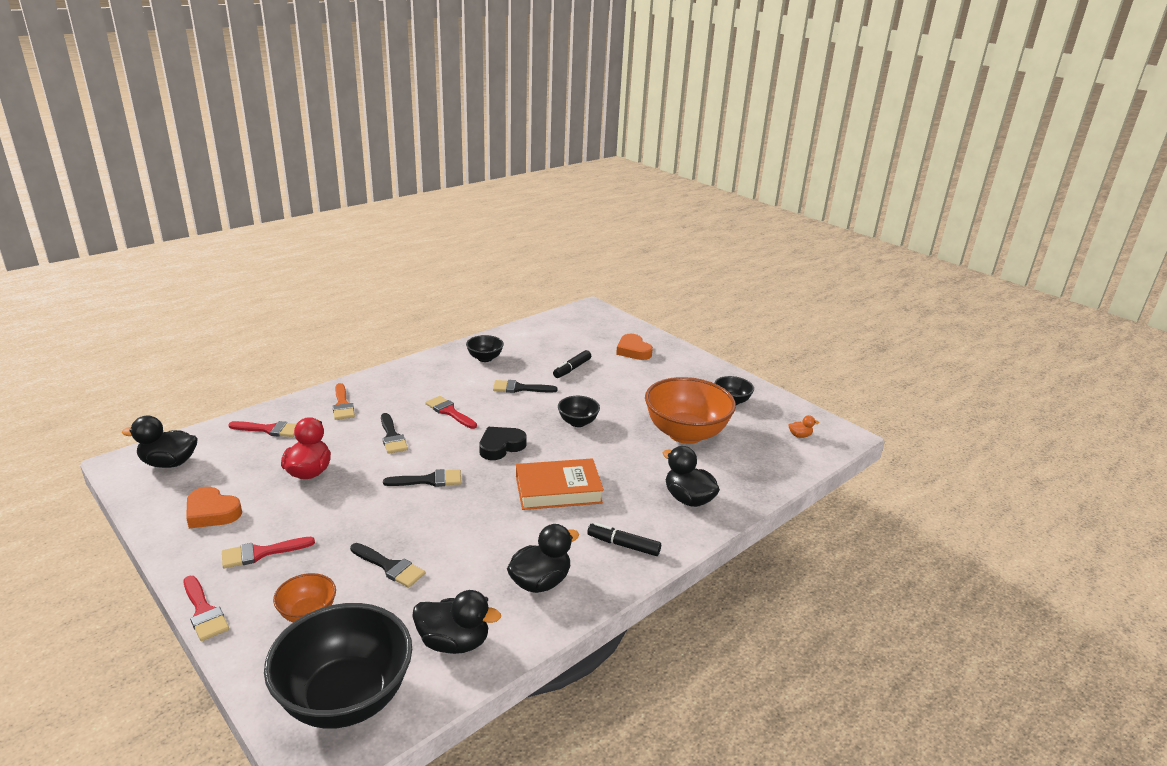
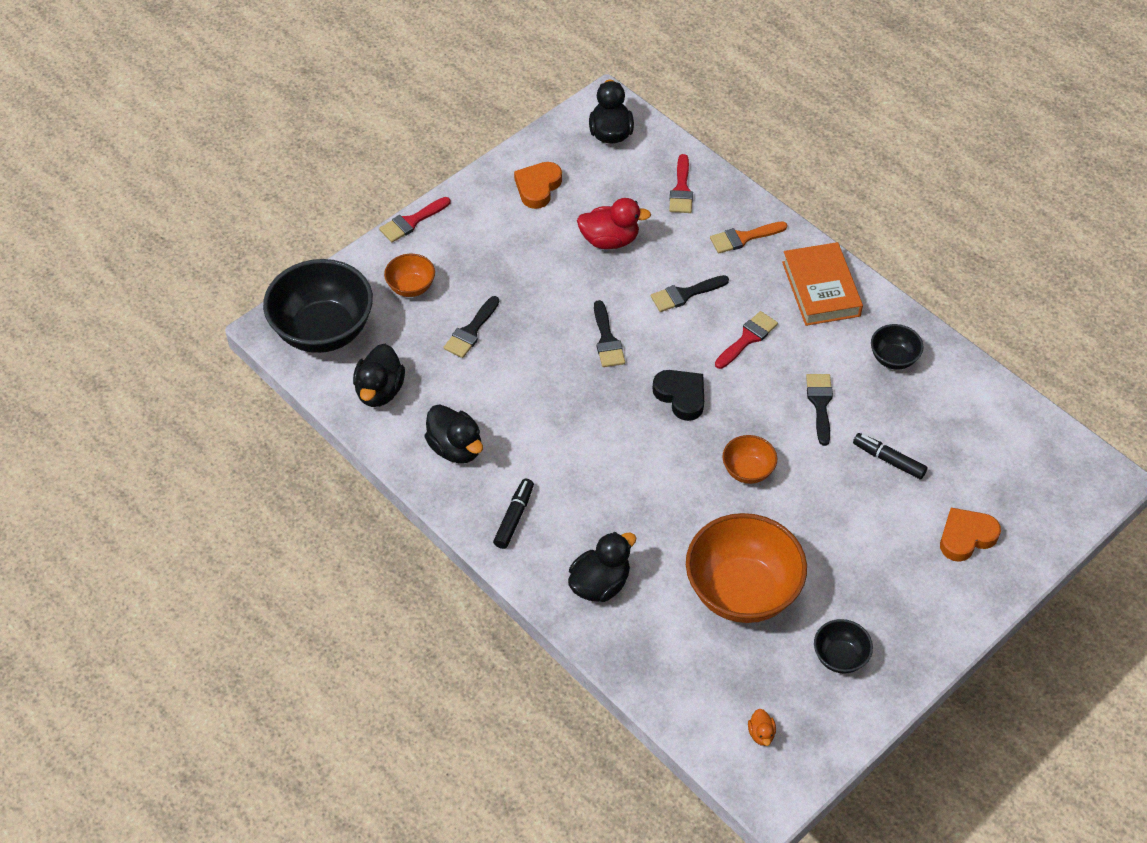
camera: 90 degrees right, 25 degrees up
red brush [222,537,315,568] -> none
orange book [516,458,604,510] -> orange book moved to [782,242,863,326]
black bowl [558,396,600,427] -> orange bowl [722,435,777,484]

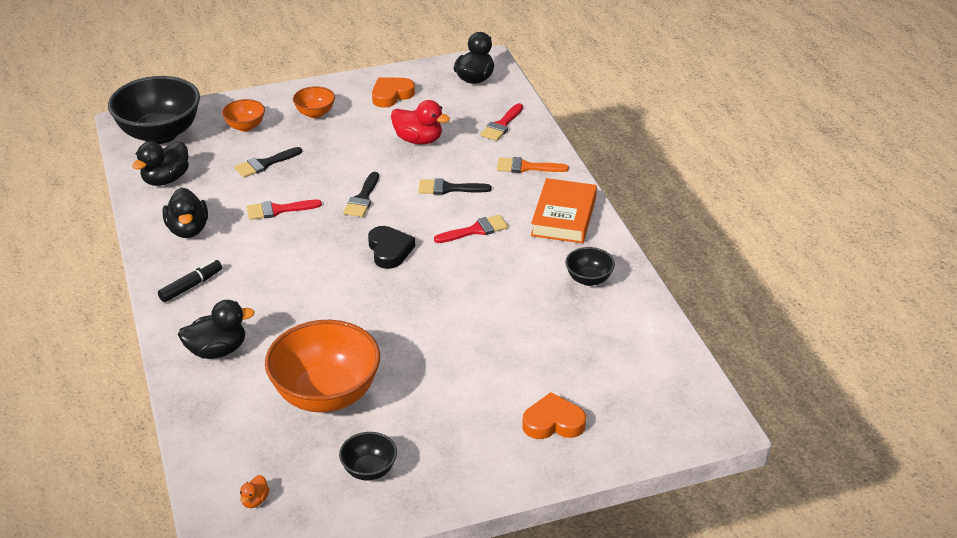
camera: 25 degrees right, 15 degrees down
red brush [379,197,451,242] -> red brush moved to [247,200,322,220]
orange bowl [722,435,777,484] -> orange bowl moved to [293,86,335,118]
black brush [806,374,833,446] -> none
black marker [853,433,927,479] -> none

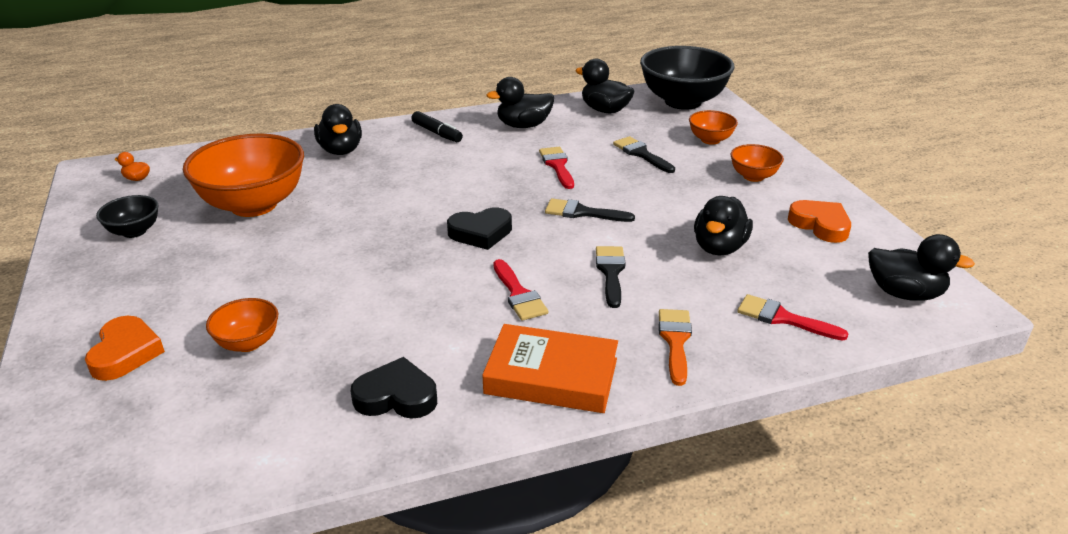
camera: 90 degrees right, 5 degrees down
red duck [391,100,450,144] -> black duck [694,196,753,255]
black bowl [565,247,615,286] -> black heart [351,357,437,419]
none -> orange bowl [206,298,278,352]

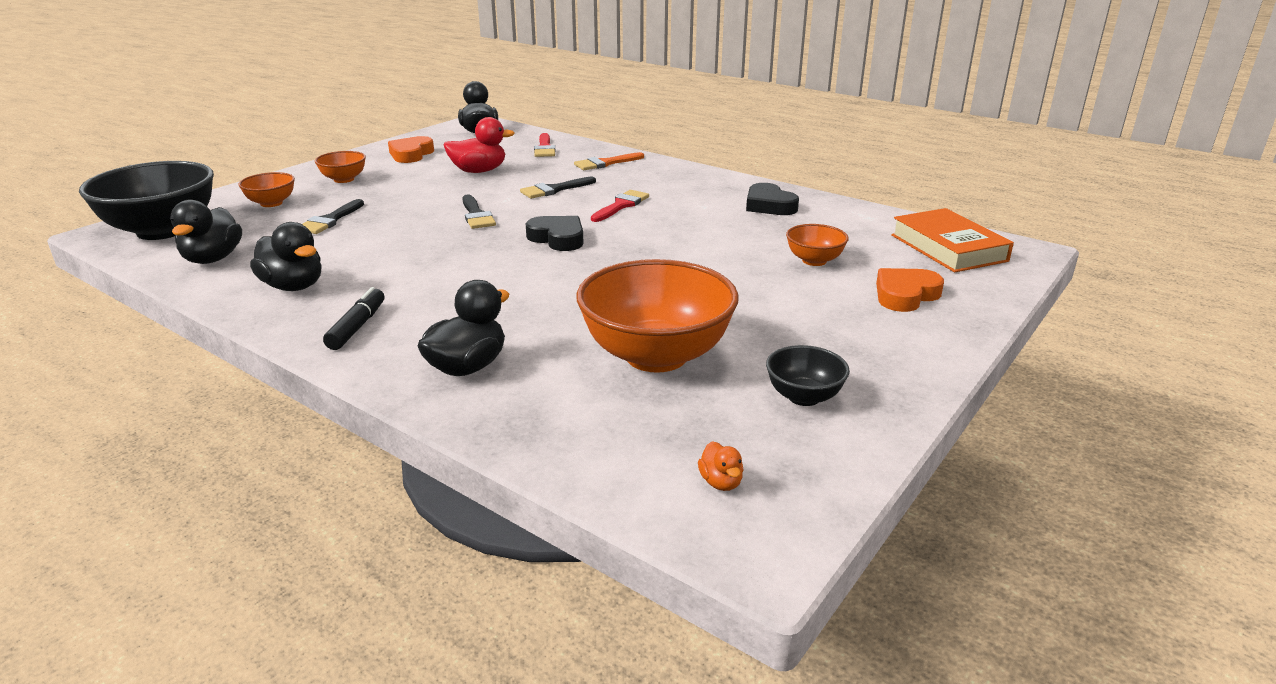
camera: 125 degrees left, 5 degrees down
orange book [482,324,618,413] -> orange book moved to [891,208,1014,272]
red brush [539,147,574,189] -> none
black duck [694,196,753,255] -> red duck [444,117,515,173]

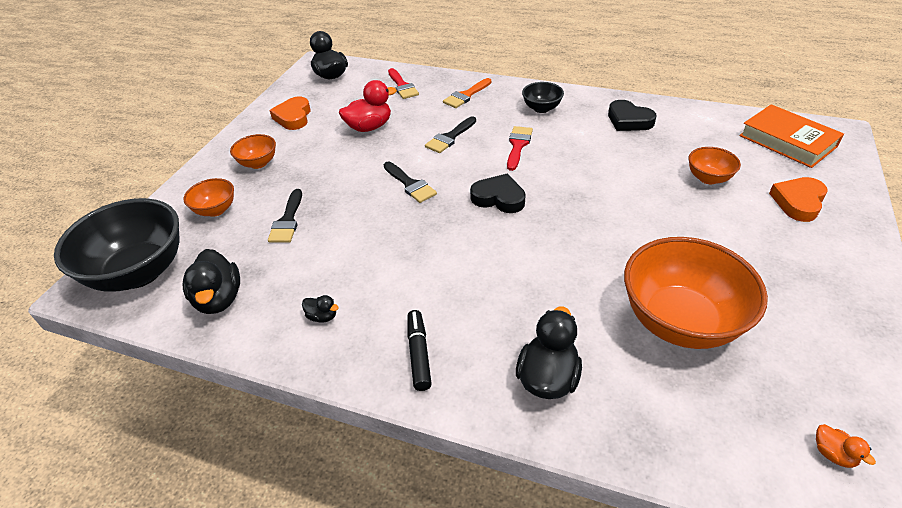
camera: 15 degrees left, 15 degrees up
black duck [250,222,322,291] -> black duck [302,295,339,323], size x0.49
black bowl [766,345,850,406] -> black bowl moved to [522,82,564,113]

